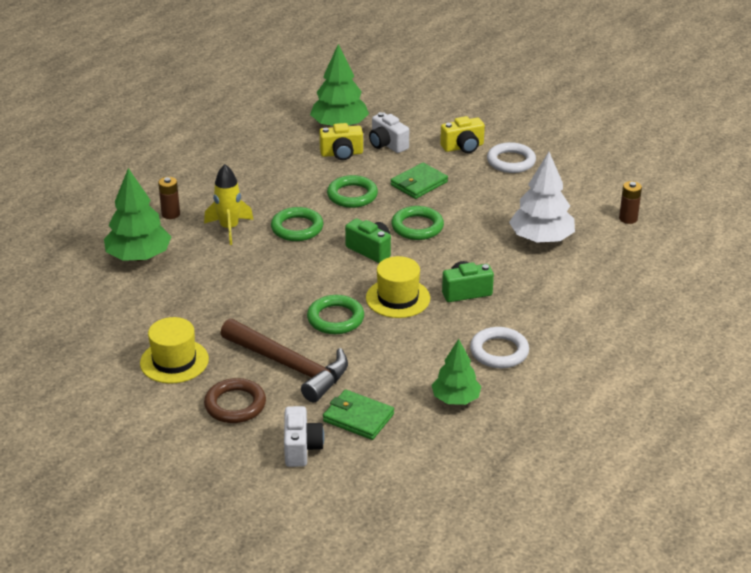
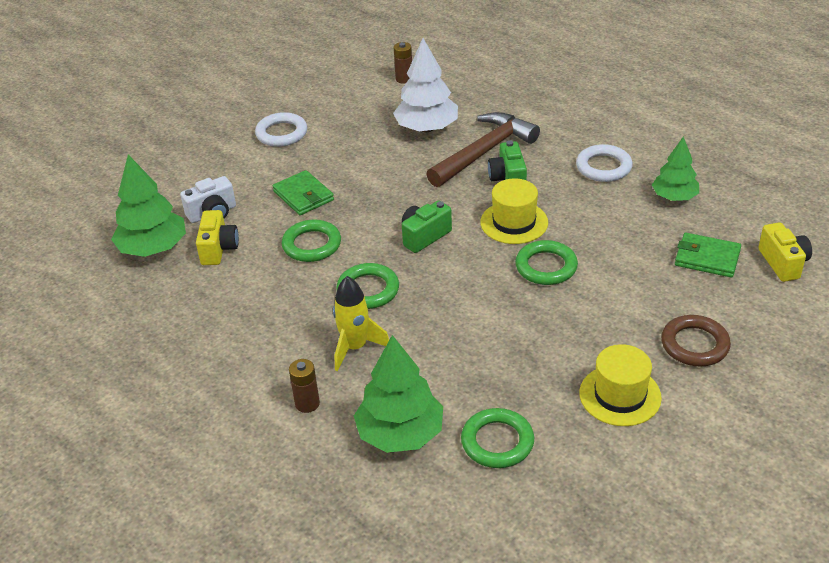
camera: 80 degrees left, 5 degrees up
brown hammer [220,319,348,402] -> brown hammer moved to [426,112,540,187]
white camera [284,406,324,467] -> none
green wallet [323,389,394,440] -> green wallet turned 75 degrees clockwise [675,233,741,278]
green ring [391,206,444,240] -> green ring moved to [461,408,534,468]
yellow camera [440,116,485,153] -> yellow camera moved to [758,222,812,282]

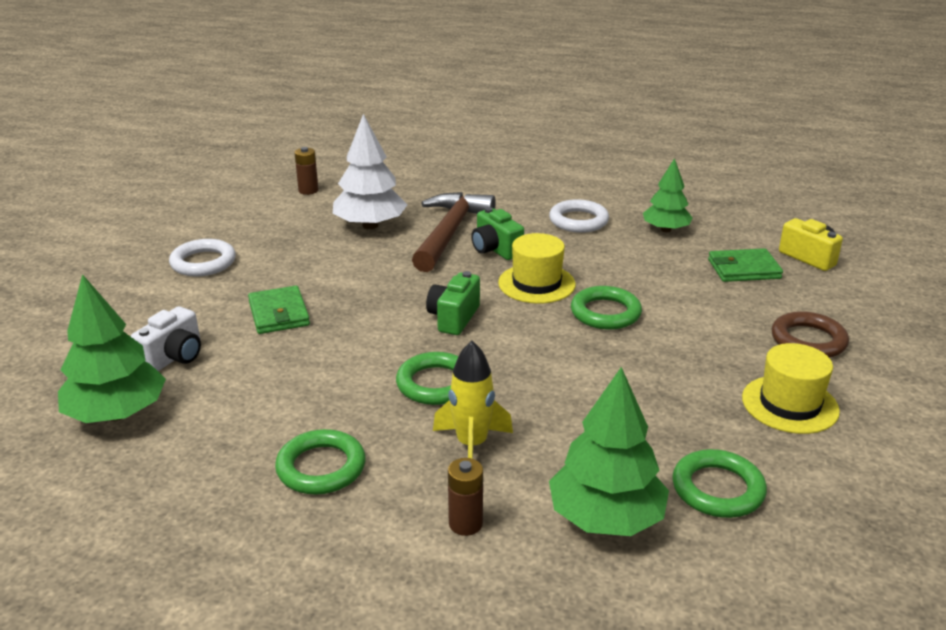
camera: 30 degrees left, 10 degrees down
yellow camera [196,210,239,265] -> none
green wallet [273,170,334,215] -> green wallet turned 45 degrees clockwise [248,286,310,334]
green ring [282,219,341,262] -> green ring moved to [275,429,366,495]

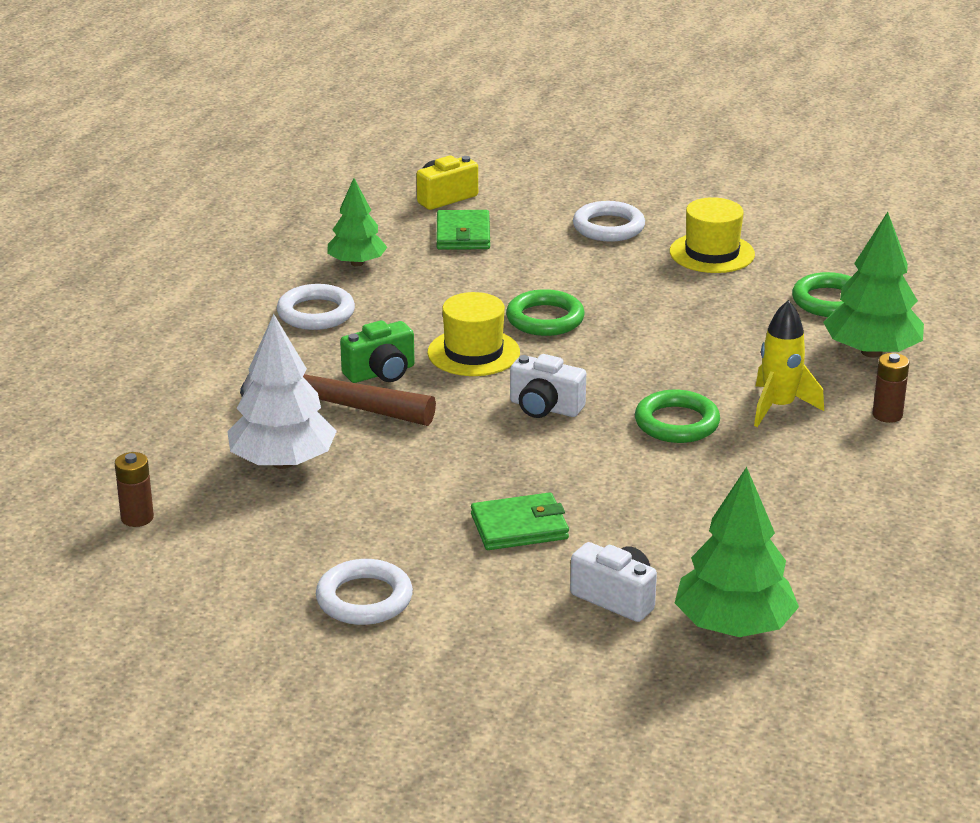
camera: 85 degrees left, 0 degrees up
green ring [275,429,366,495] -> none
green camera [426,271,480,335] -> white camera [510,354,586,418]
brown ring [772,311,849,358] -> white ring [573,201,645,242]

